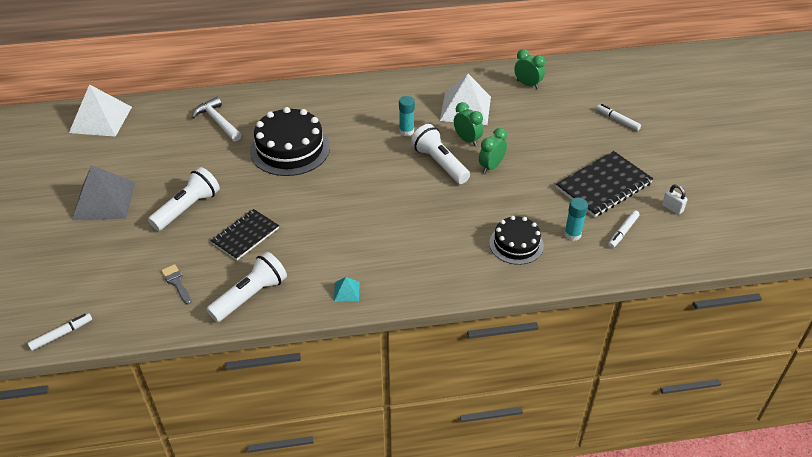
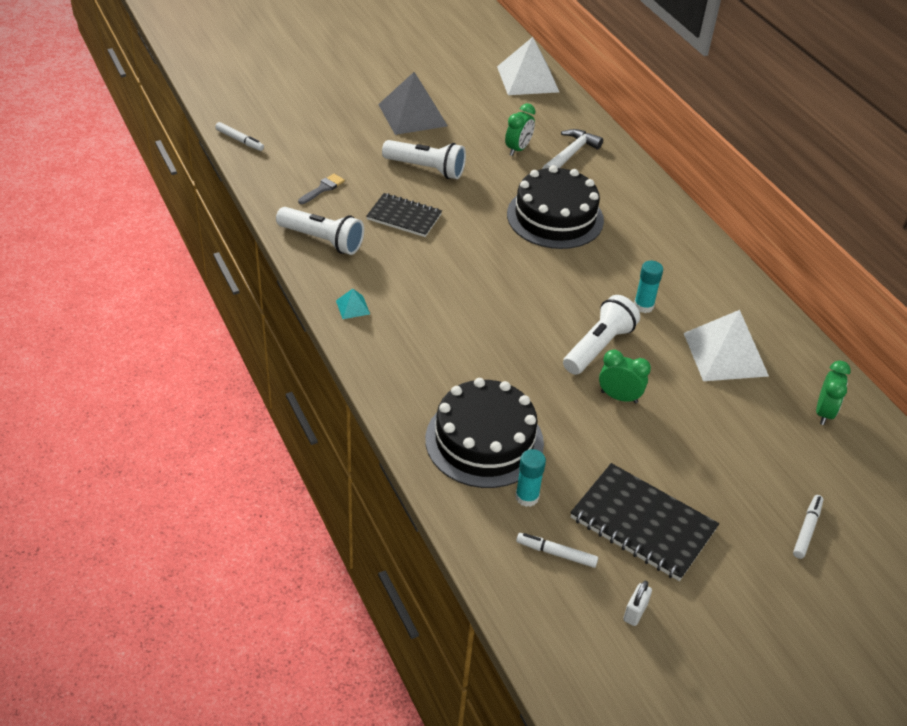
camera: 70 degrees right, 0 degrees up
green clock [454,102,483,146] -> green clock moved to [505,103,535,156]
black cake [489,216,544,265] -> black cake [425,378,544,488], size x1.65

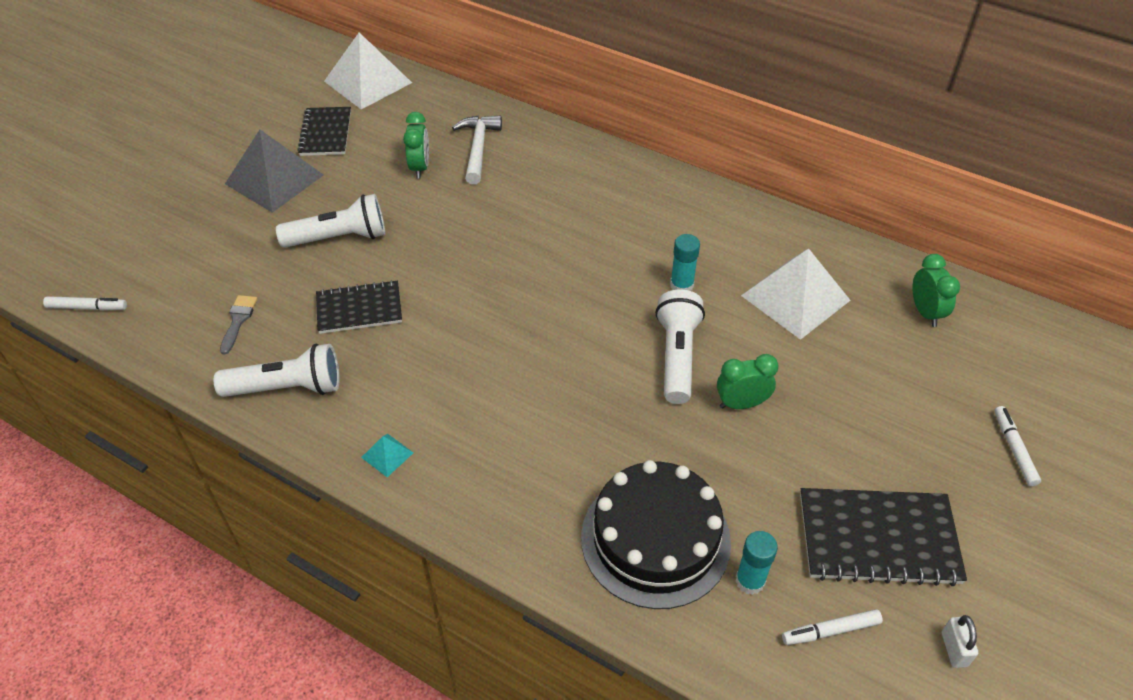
camera: 30 degrees left, 5 degrees up
black cake [507,165,604,249] -> none
none -> black notebook [297,107,351,156]

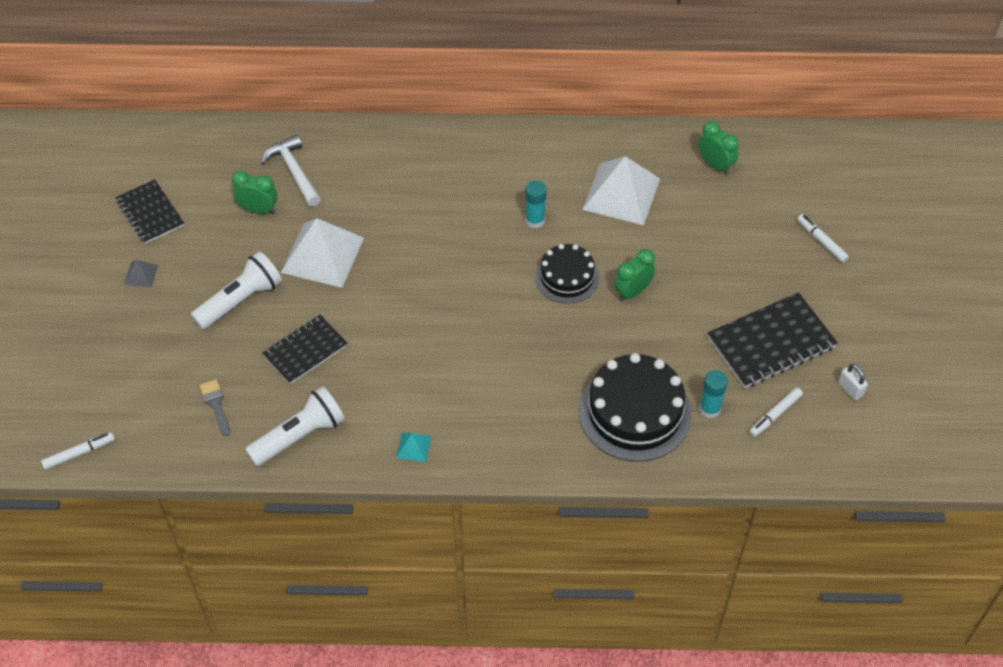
camera: 30 degrees left, 5 degrees up
grey pyramid [225,130,324,213] -> grey pyramid [124,260,158,287], size x0.42
white pyramid [324,33,412,109] -> white pyramid moved to [281,218,364,288]
green clock [403,112,429,179] -> green clock turned 45 degrees counterclockwise [232,171,277,214]
white flashlight [655,290,705,404] -> black cake [535,244,599,304]

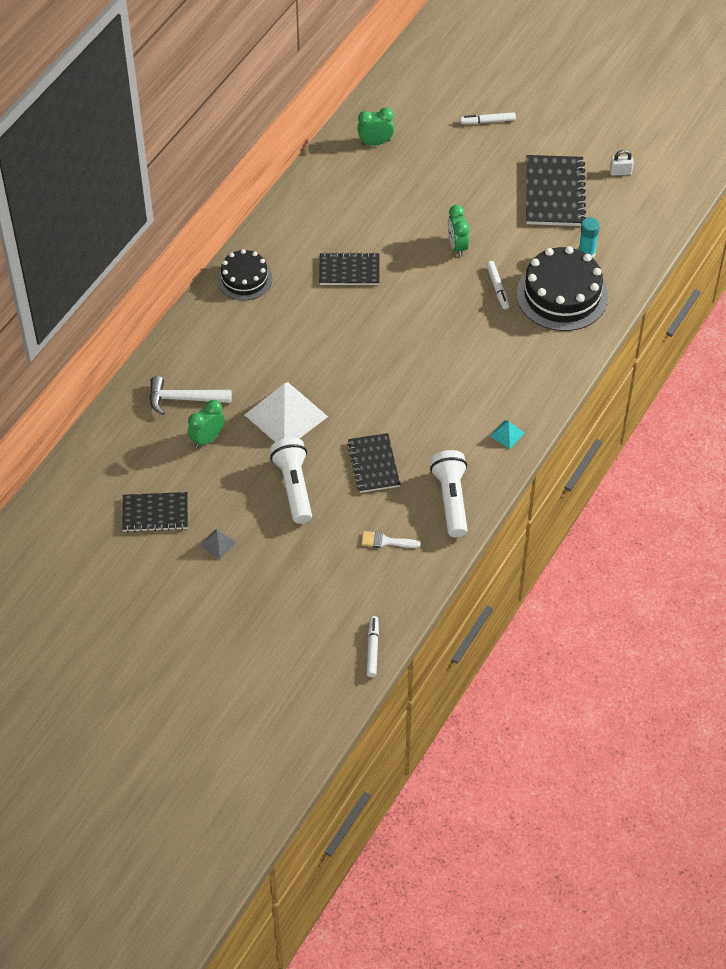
camera: 60 degrees left, 0 degrees up
grey brush [199,379,230,436] -> white brush [361,531,421,548]
turquoise glue stick [525,180,547,228] -> black notebook [319,252,379,285]
black cake [535,244,599,304] -> black cake moved to [217,249,272,300]
white pyramid [582,156,660,225] -> none
white marker [749,387,803,437] -> white marker moved to [486,261,509,309]

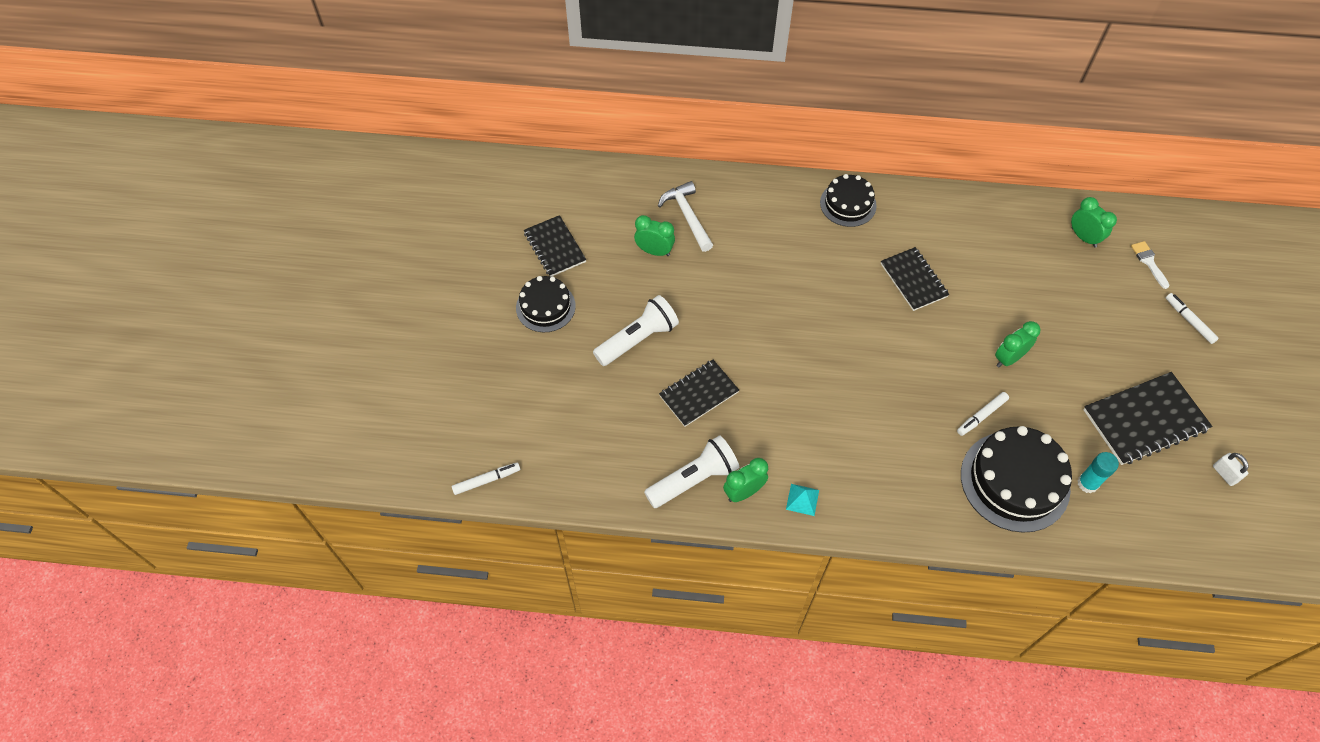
camera: 65 degrees right, 5 degrees up
grey pyramid [200,529,236,559] -> black cake [516,276,576,333]
white pyramid [245,382,328,442] -> none
white brush [361,531,421,548] -> white brush moved to [1131,241,1170,289]
none -> green clock [723,458,768,502]

